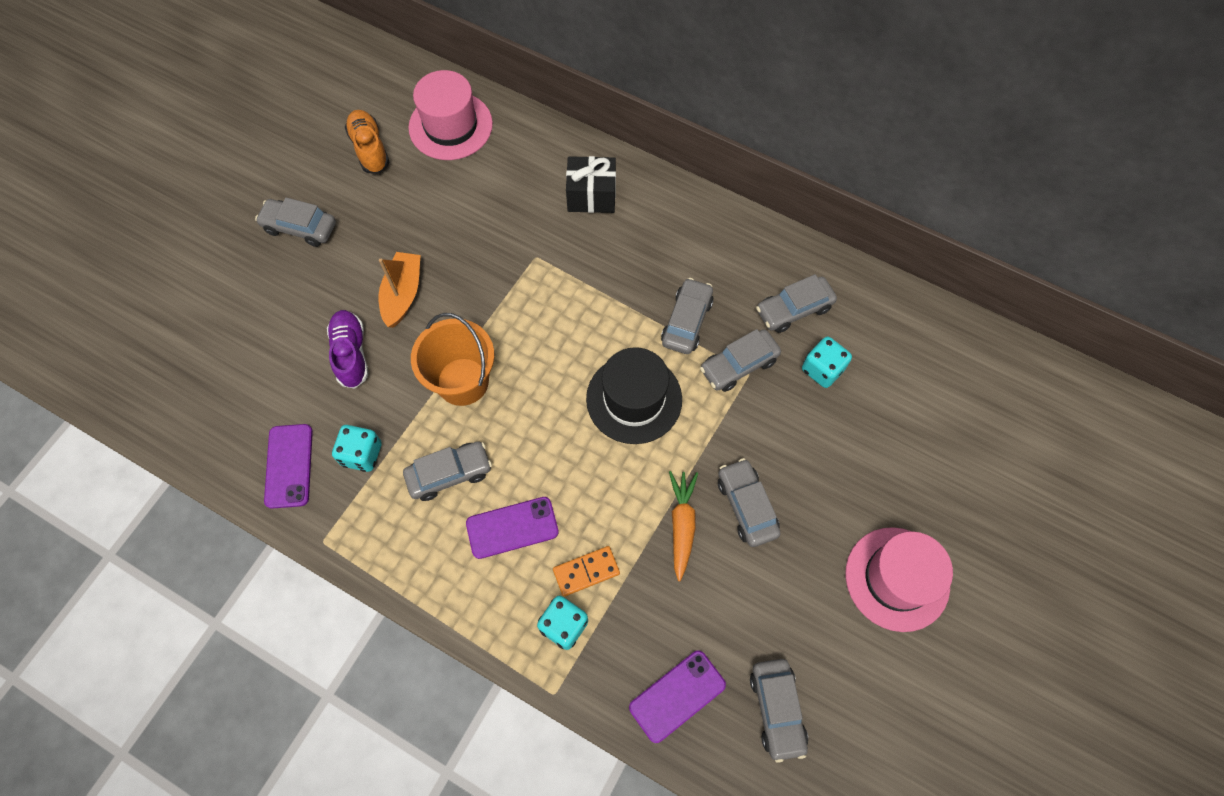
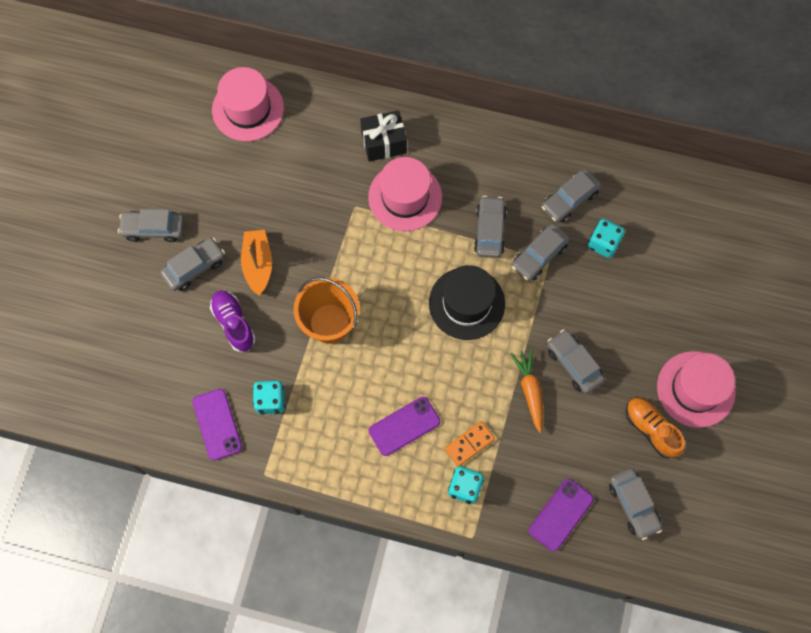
camera: 15 degrees left, 5 degrees up
orange shoe [345,110,389,174] -> orange shoe moved to [626,397,685,459]
grey car [403,441,492,501] -> grey car moved to [160,238,225,291]
none -> pink hat [368,157,442,231]

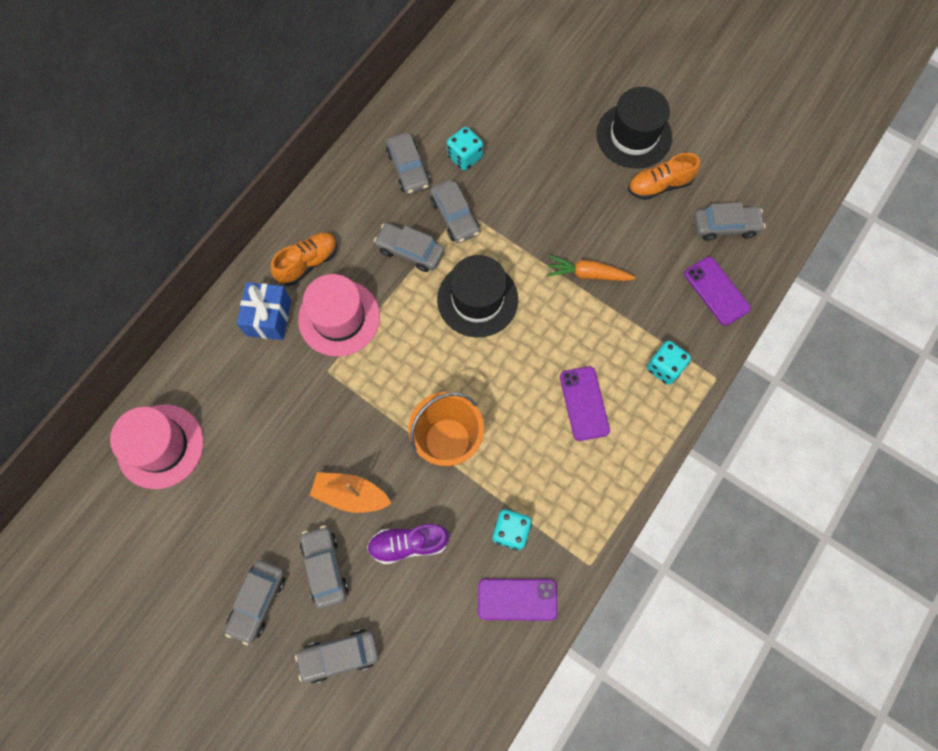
camera: 70 degrees left, 0 degrees up
black gift [360,110,407,162] -> blue gift [237,282,291,340]
orange domino [445,421,495,466] -> none
grey car [547,329,605,394] -> grey car moved to [295,629,379,684]
pink hat [657,351,736,428] -> black hat [596,87,672,168]
none -> orange shoe [271,232,337,286]

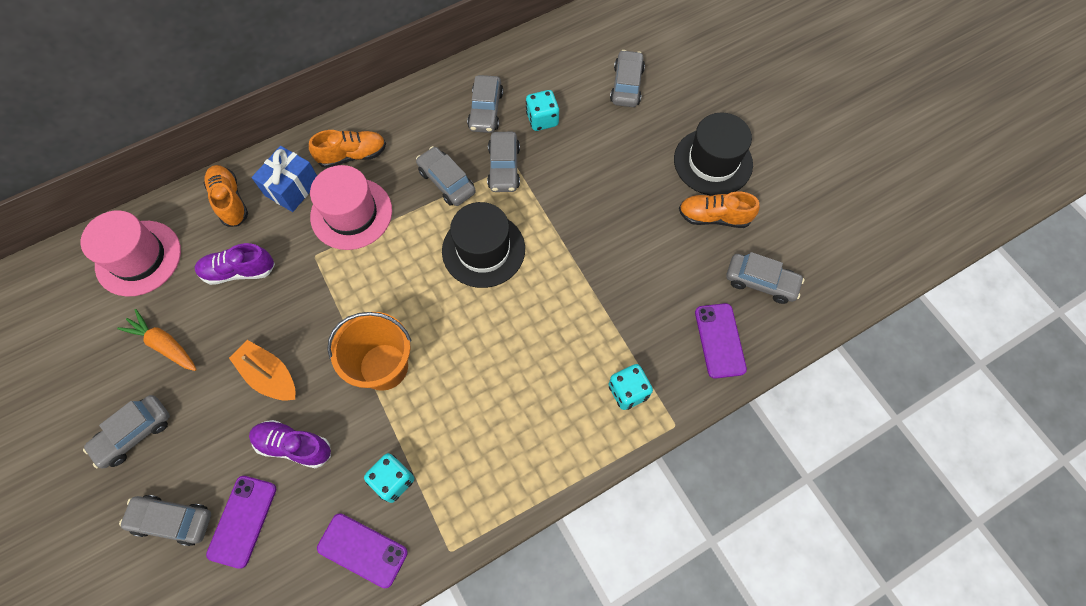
camera: 25 degrees right, 5 degrees down
grey car [300,525,349,609] -> grey car moved to [610,50,645,107]
orange carrot [547,255,636,281] -> orange carrot moved to [117,309,197,371]
purple phone [560,366,610,441] -> purple phone moved to [206,476,276,569]
none -> purple shoe [194,243,275,285]
none -> orange shoe [204,165,248,227]

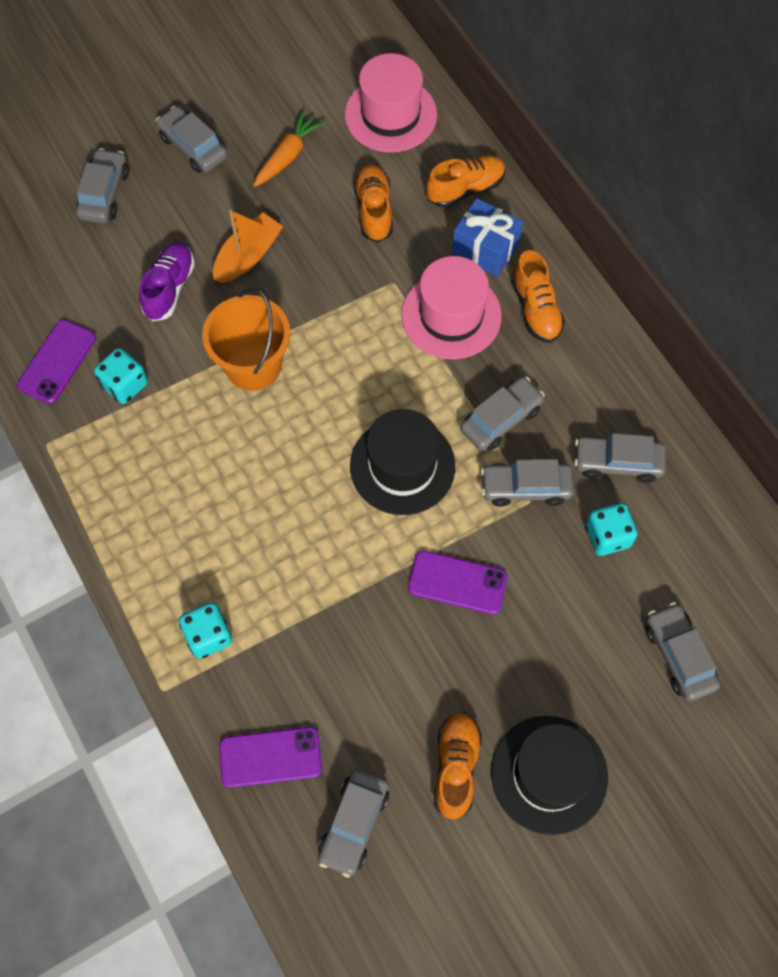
camera: 90 degrees right, 0 degrees up
purple shoe [194,243,275,285] -> orange shoe [354,165,393,242]
purple phone [206,476,276,569] -> purple phone moved to [408,550,508,614]
grey car [610,50,645,107] -> grey car turned 120 degrees counterclockwise [645,602,720,701]

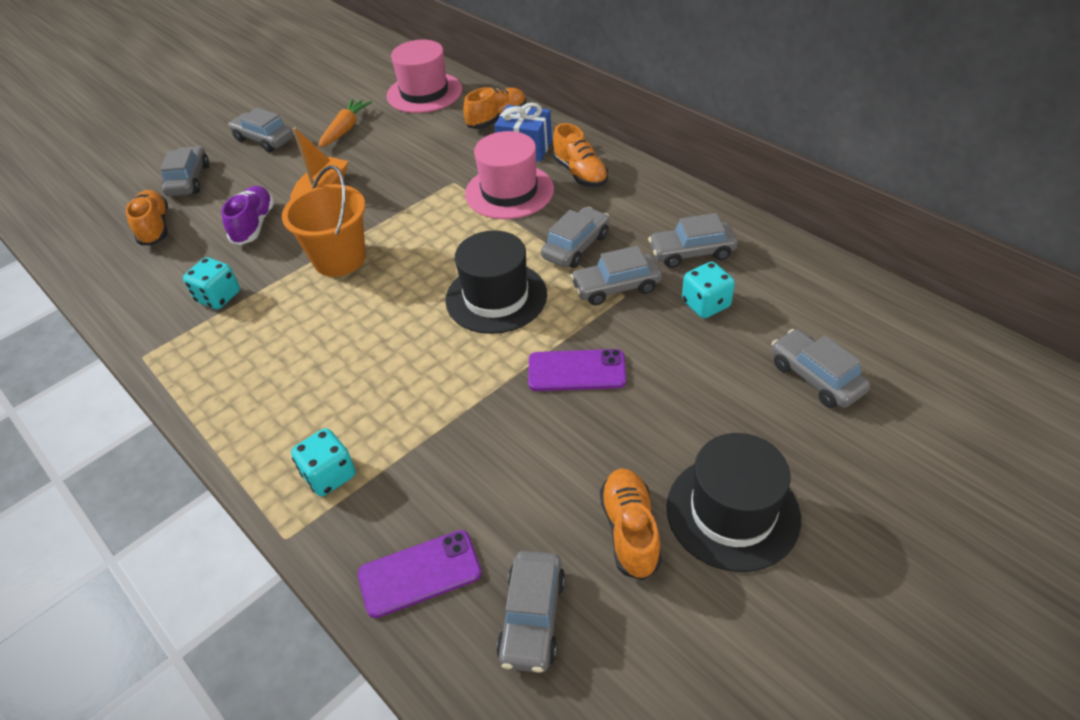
camera: 10 degrees left, 20 degrees down
purple phone [17,320,96,404] -> none
orange shoe [354,165,393,242] -> orange shoe moved to [125,190,168,245]

